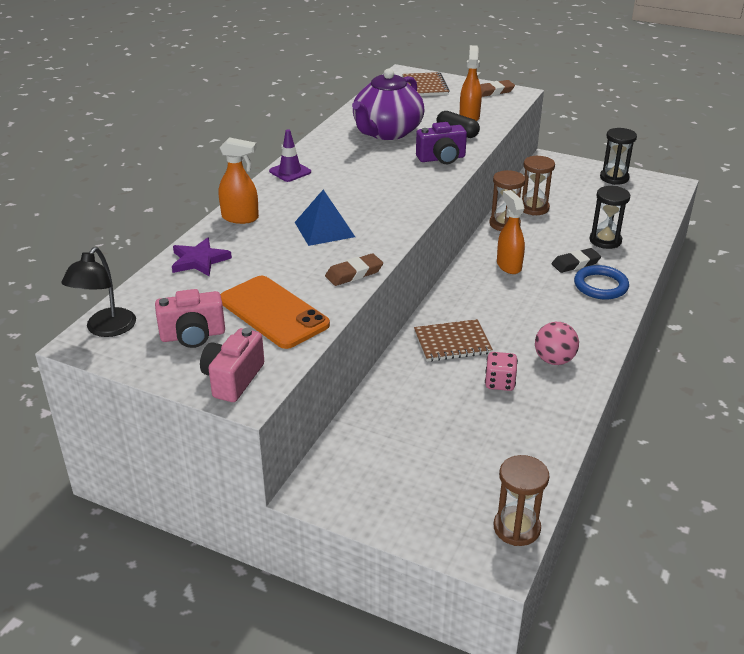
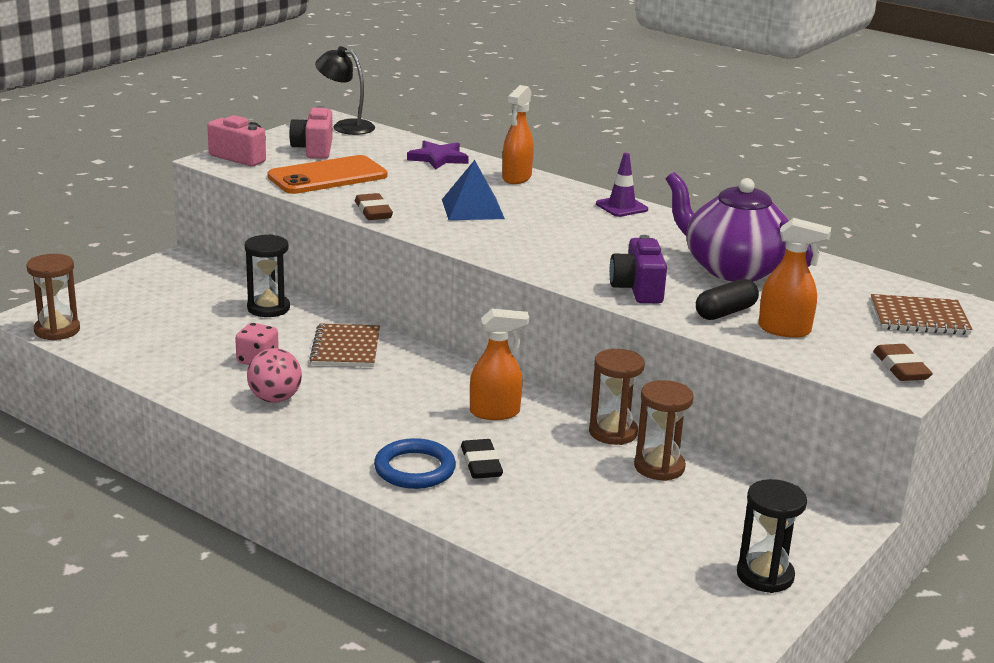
camera: 100 degrees right, 10 degrees down
black hourglass [590,186,630,249] -> black hourglass moved to [245,234,290,317]

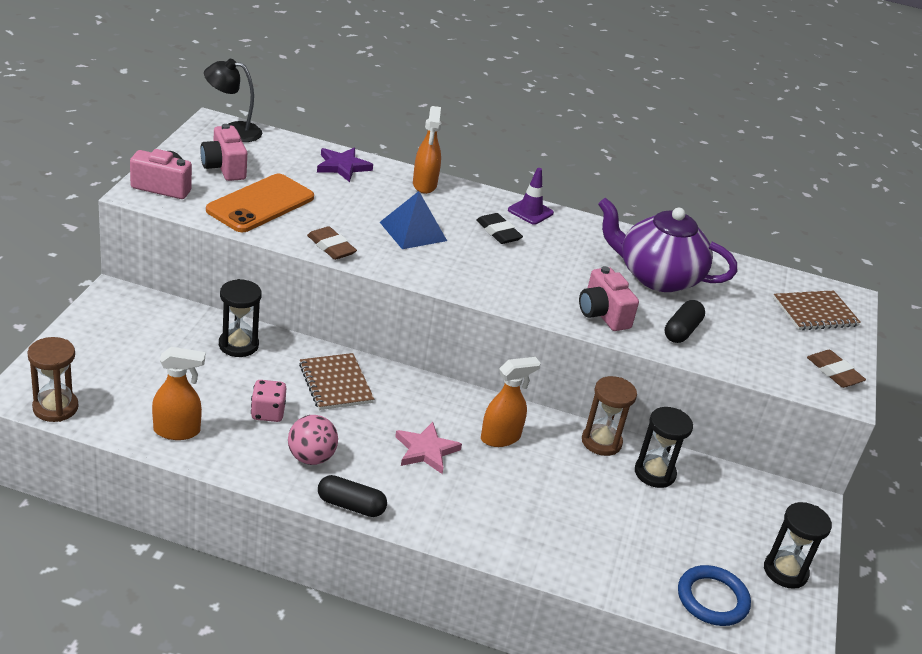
camera: 25 degrees left, 10 degrees up
blue ring [374,438,456,489] -> blue ring moved to [678,565,751,626]
black eraser [461,439,503,479] -> black eraser moved to [476,213,523,244]
purple camera [609,235,667,303] -> pink camera [579,266,639,331]
brown hourglass [634,380,694,481] -> black hourglass [635,407,693,488]
orange spray bottle [759,218,831,338] -> orange spray bottle moved to [152,347,205,440]
none -> black capsule [318,475,387,517]
none -> pink star [395,422,462,474]

